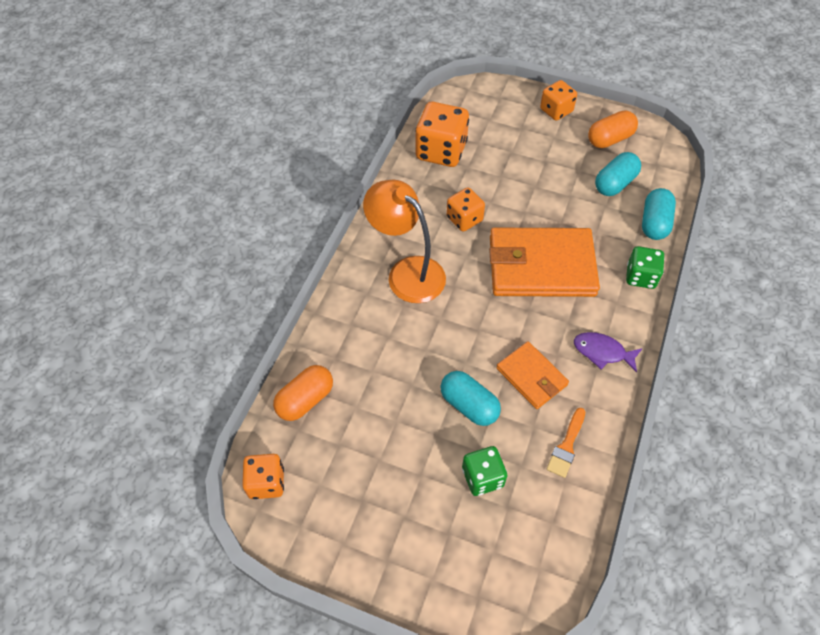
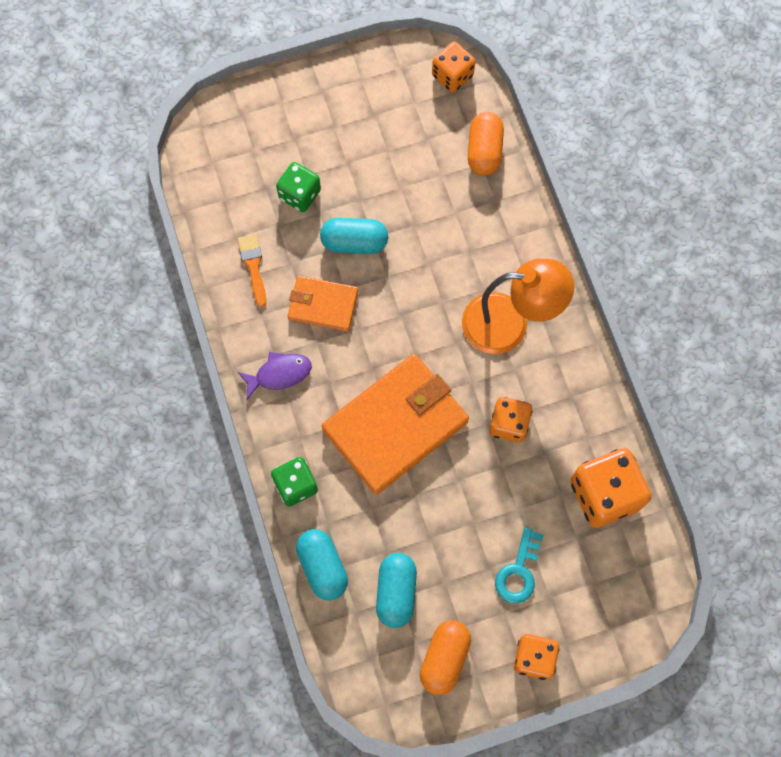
camera: 140 degrees right, 15 degrees up
none -> turquoise key [495,528,544,604]

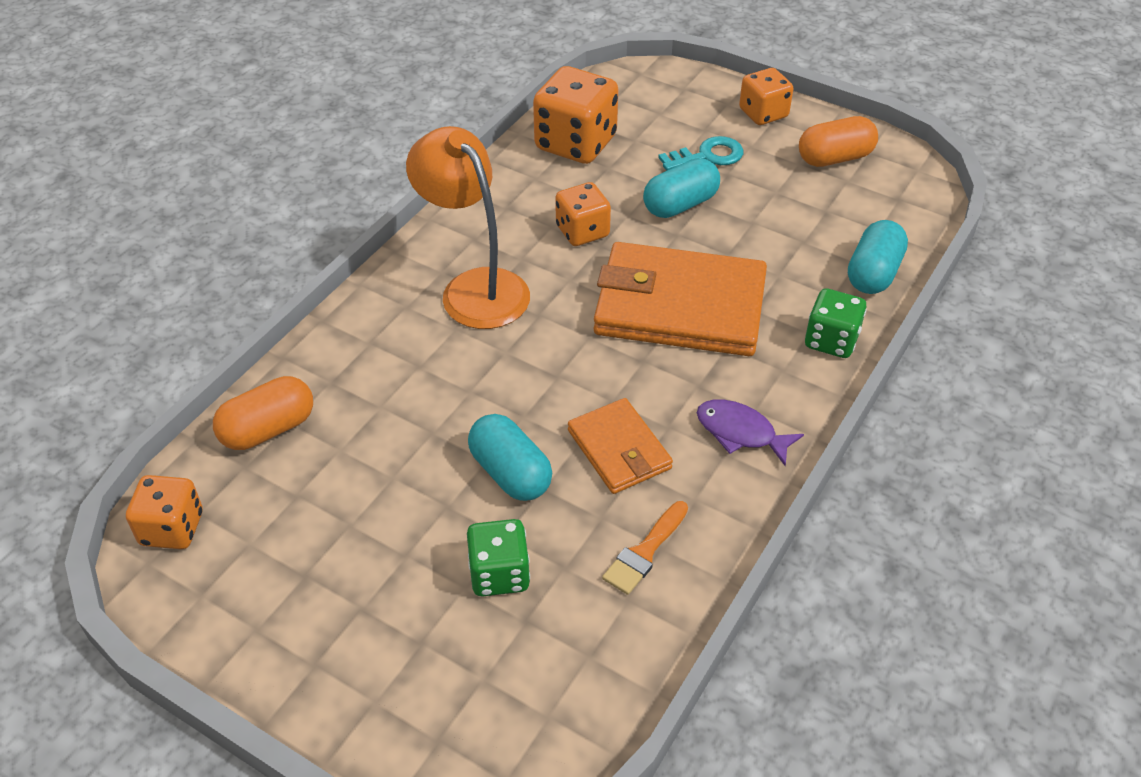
camera: 130 degrees left, 25 degrees down
turquoise capsule [376,553,417,628] -> turquoise capsule moved to [643,158,720,218]

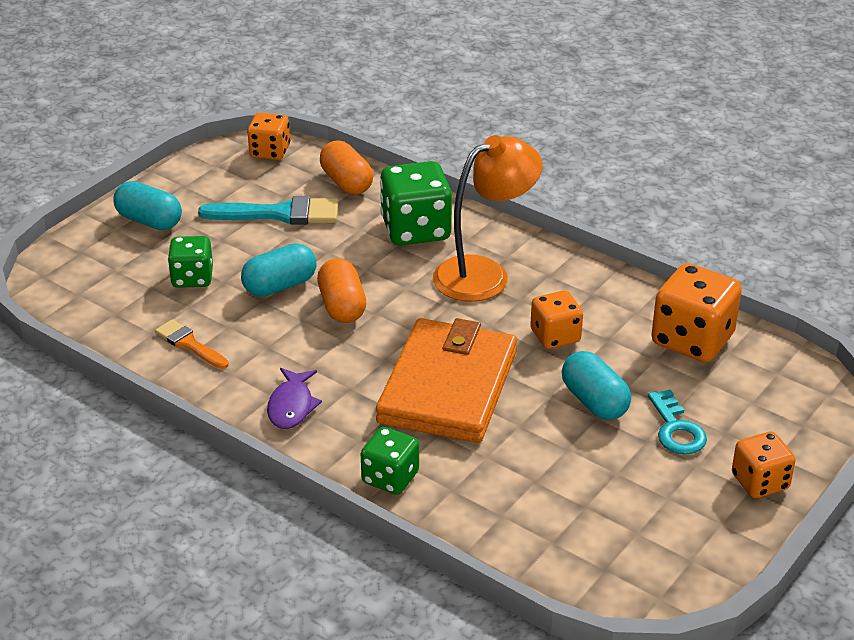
camera: 95 degrees right, 10 degrees down
orange wallet [568,398,673,494] -> none
purple fish [697,399,804,466] -> purple fish turned 150 degrees clockwise [267,368,322,429]
orange capsule [799,116,878,167] -> orange capsule moved to [317,258,366,323]
turquoise capsule [848,220,908,294] -> turquoise capsule moved to [113,181,182,230]
none -> turquoise brush [198,196,339,225]
none -> green dice [380,161,452,246]

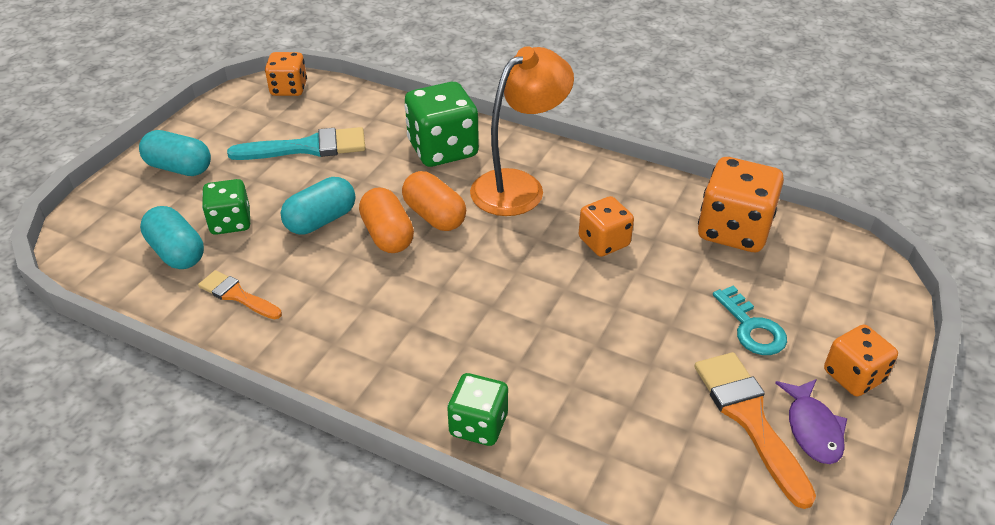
camera: 10 degrees left, 5 degrees up
purple fish [267,368,322,429] -> purple fish moved to [775,379,847,464]
orange capsule [320,141,373,195] -> orange capsule moved to [402,171,466,231]
orange wallet [376,318,517,443] -> none
turquoise capsule [562,351,631,420] -> turquoise capsule moved to [140,206,204,269]
none -> orange brush [694,352,816,509]

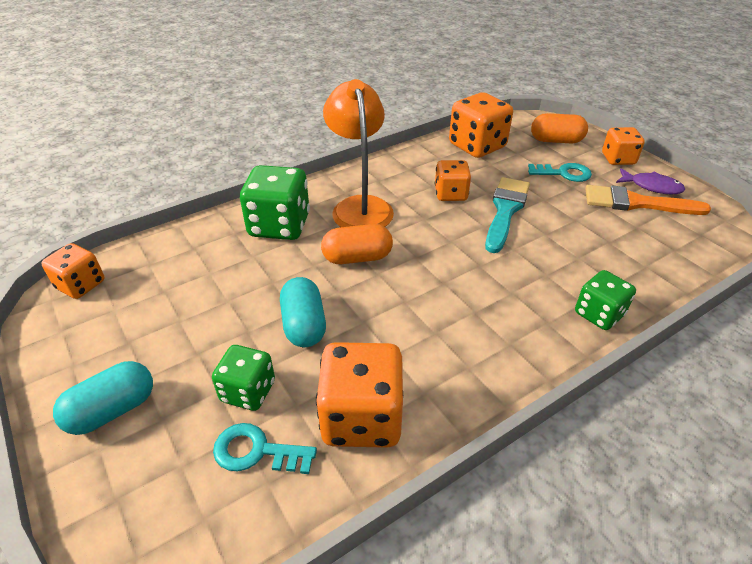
camera: 60 degrees left, 0 degrees up
turquoise capsule [140,206,204,269] -> turquoise key [213,423,317,474]
orange brush [198,270,282,319] -> orange dice [316,342,403,448]
turquoise brush [227,127,366,160] -> turquoise brush moved to [485,177,530,253]
orange capsule [359,187,414,253] -> orange capsule moved to [531,113,588,143]

